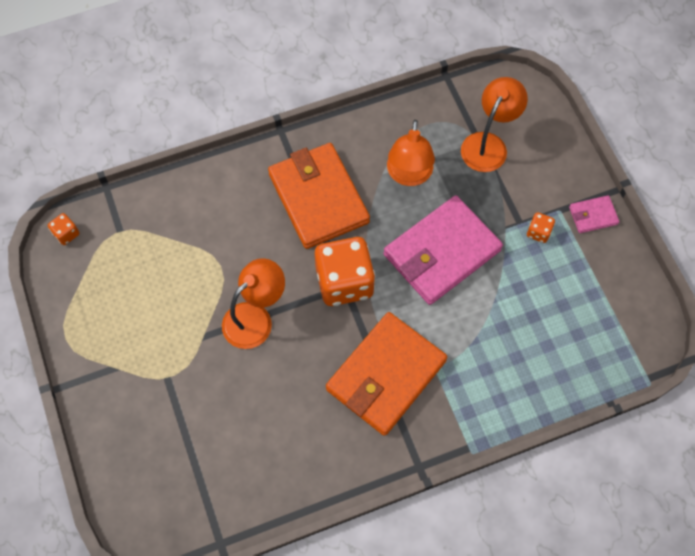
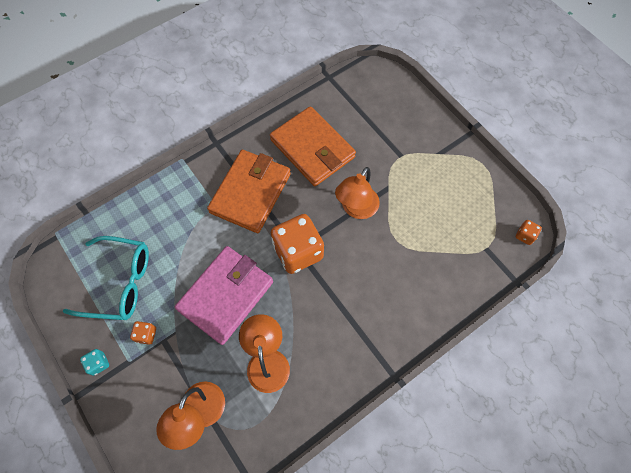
camera: 165 degrees right, 0 degrees up
orange wallet [268,143,370,249] -> orange wallet moved to [270,106,356,186]
pink wallet [569,195,619,233] -> turquoise dice [80,349,109,376]
none -> turquoise glasses [63,236,149,320]

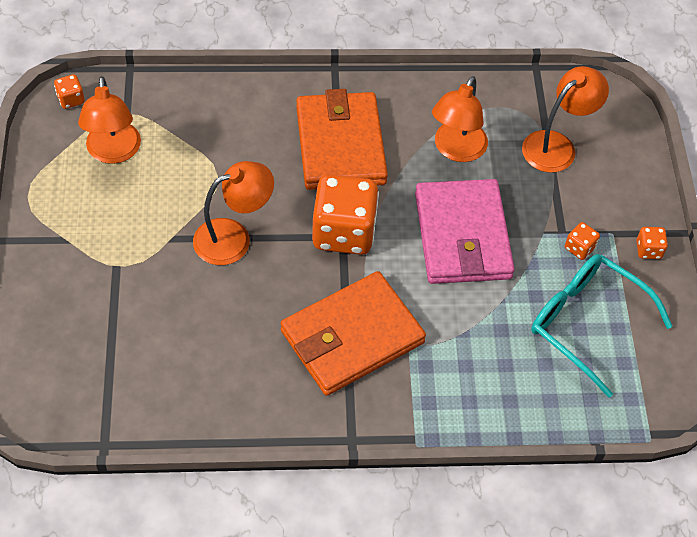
camera: 150 degrees left, 10 degrees down
turquoise dice [80,349,109,376] -> orange dice [636,227,668,259]
pink wallet [175,246,273,345] -> pink wallet turned 75 degrees counterclockwise [415,179,515,284]
orange wallet [270,106,356,186] -> orange wallet moved to [296,89,388,190]
none -> orange lamp [78,76,141,164]

